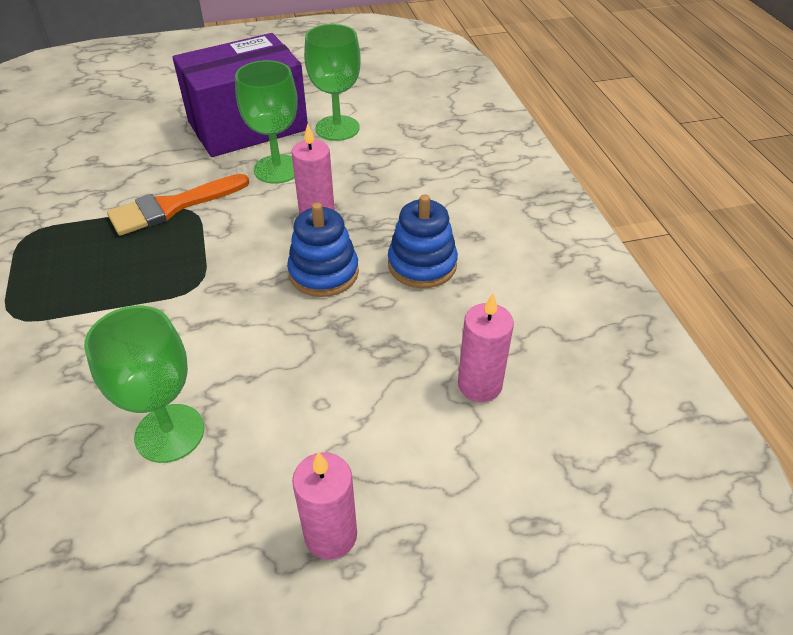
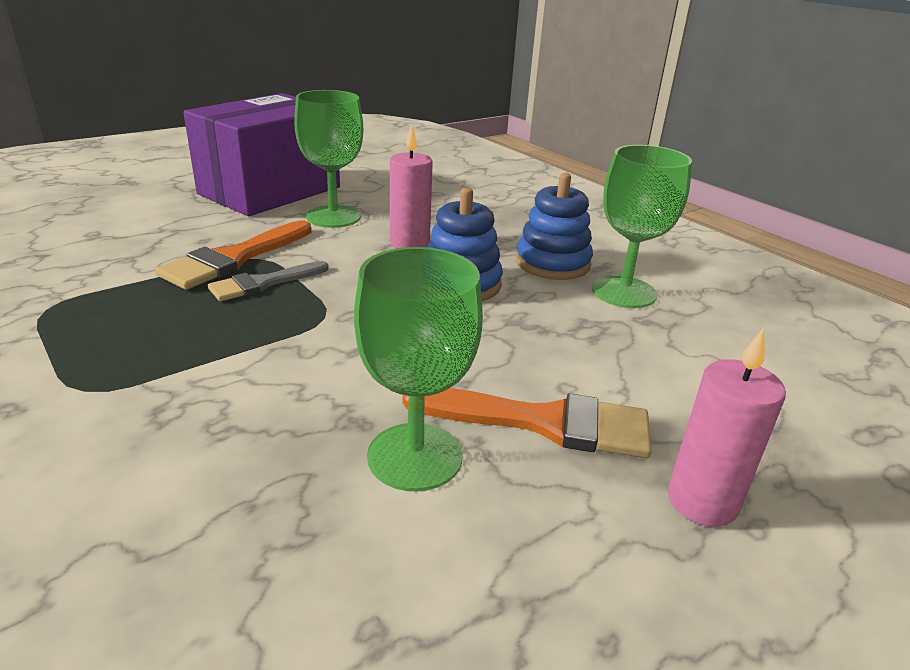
camera: 25 degrees left, 15 degrees down
green goblet [304,24,361,141] -> green goblet moved to [592,145,692,308]
pink candle [458,293,514,402] -> none
none -> grey brush [208,261,329,301]
none -> orange brush [403,388,652,458]

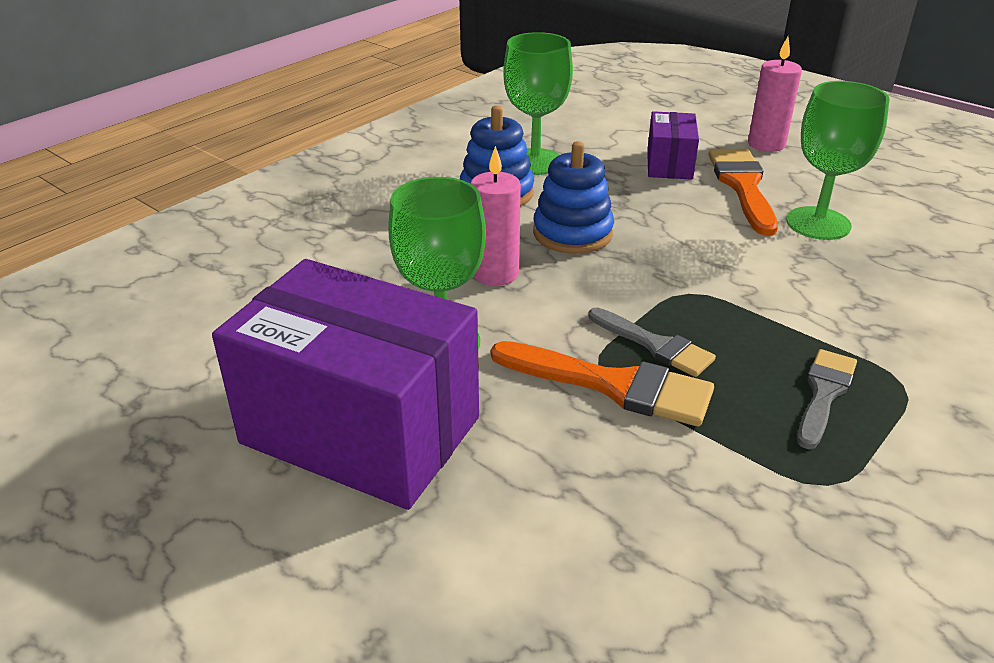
camera: 100 degrees left, 5 degrees up
none -> purple box [647,111,699,180]
none -> grey brush [797,349,857,449]

